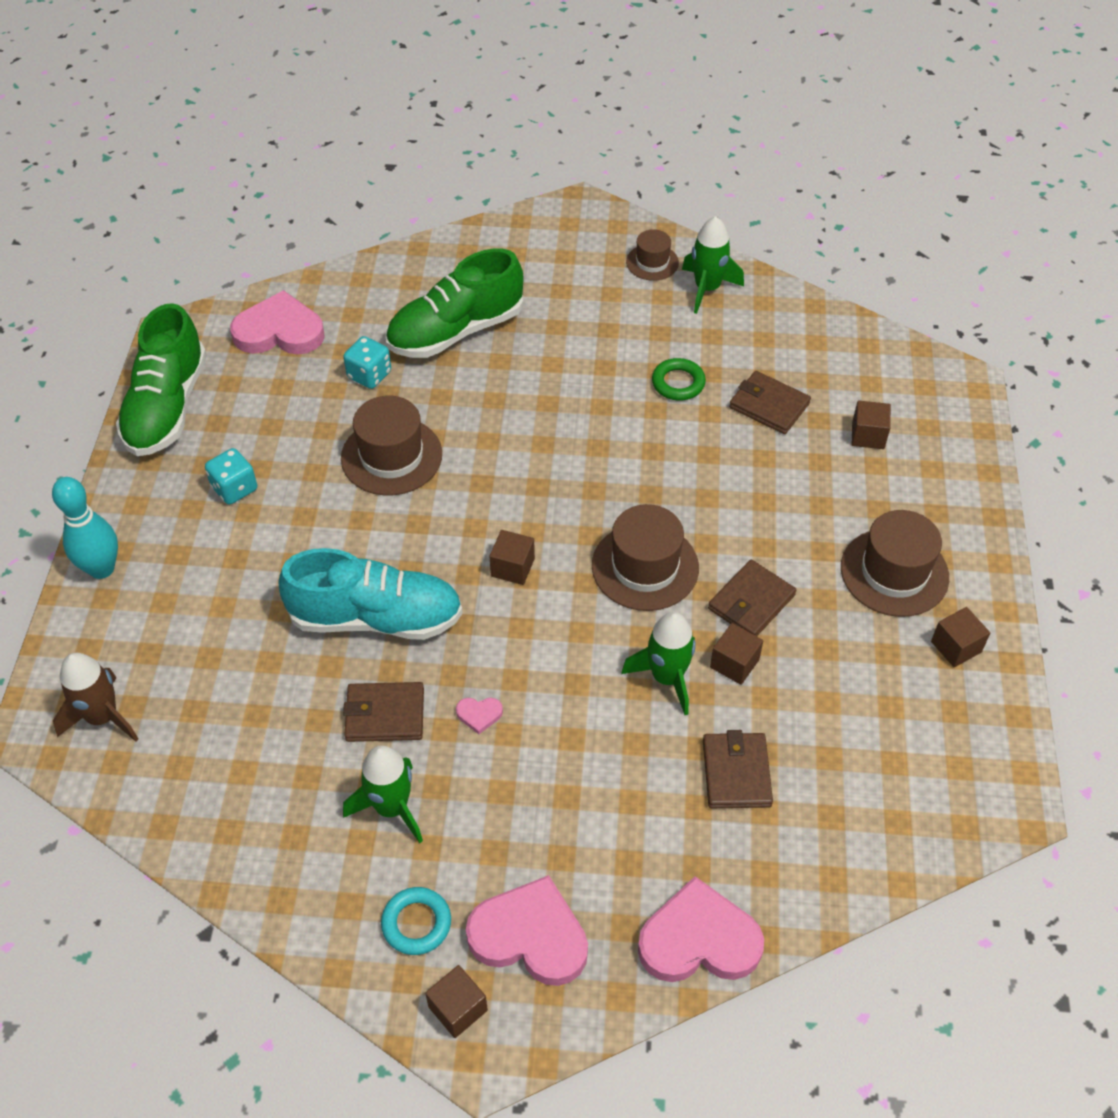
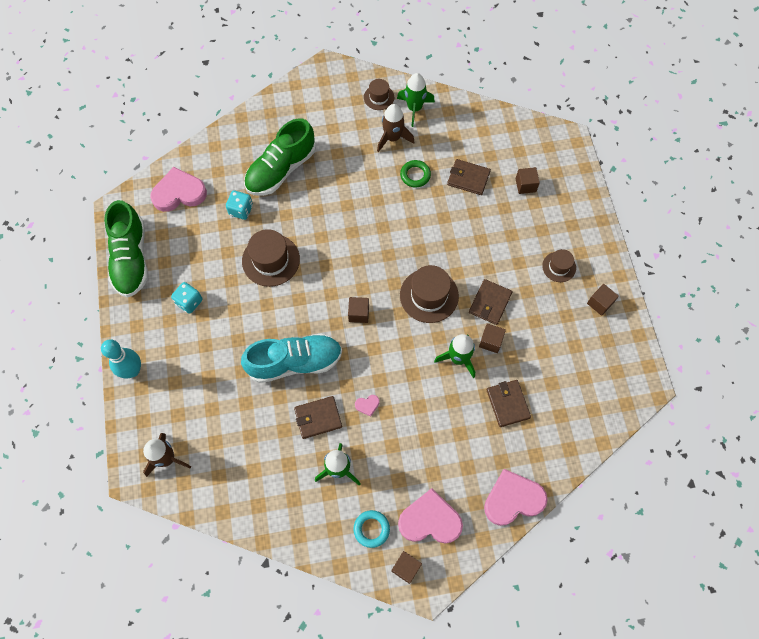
camera: 15 degrees left, 15 degrees up
brown hat [841,510,949,617] -> brown hat [542,249,576,282], size x0.58
none -> brown rocket [377,104,414,152]

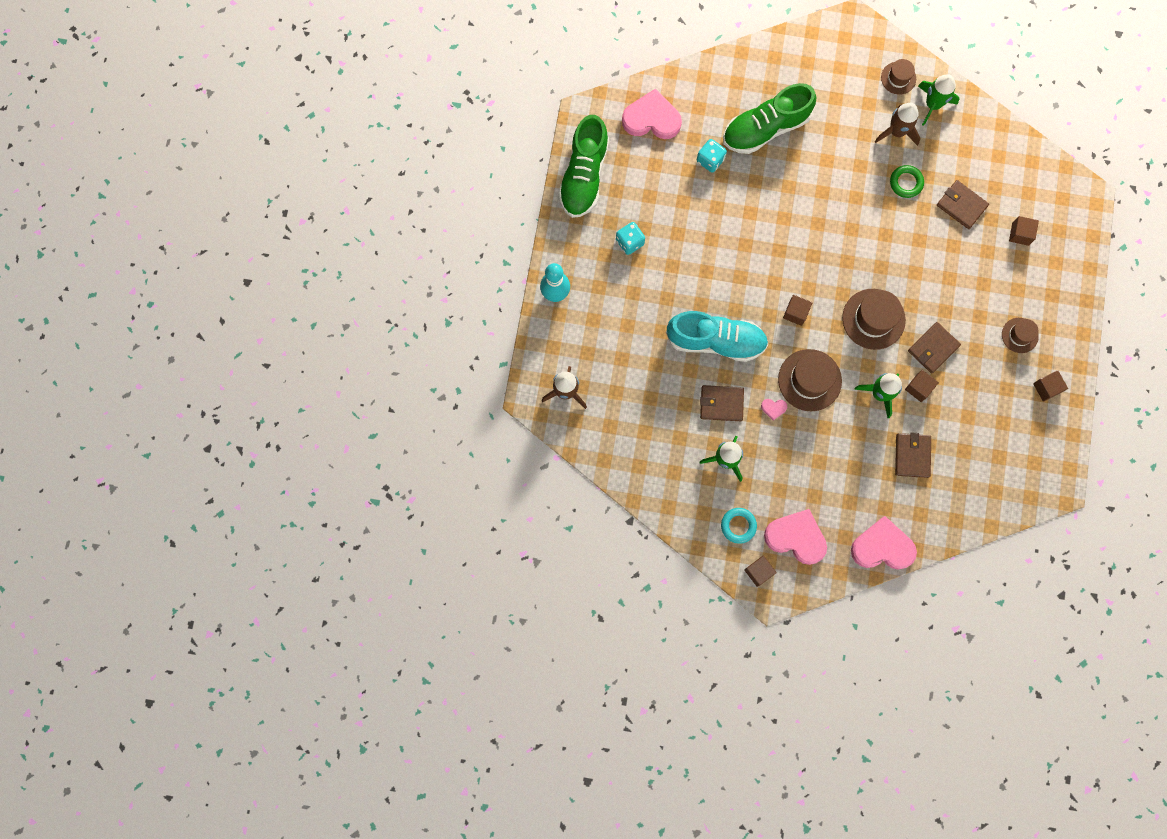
camera: 20 degrees right, 10 degrees up
brown hat [242,229,300,287] -> brown hat moved to [778,349,842,411]

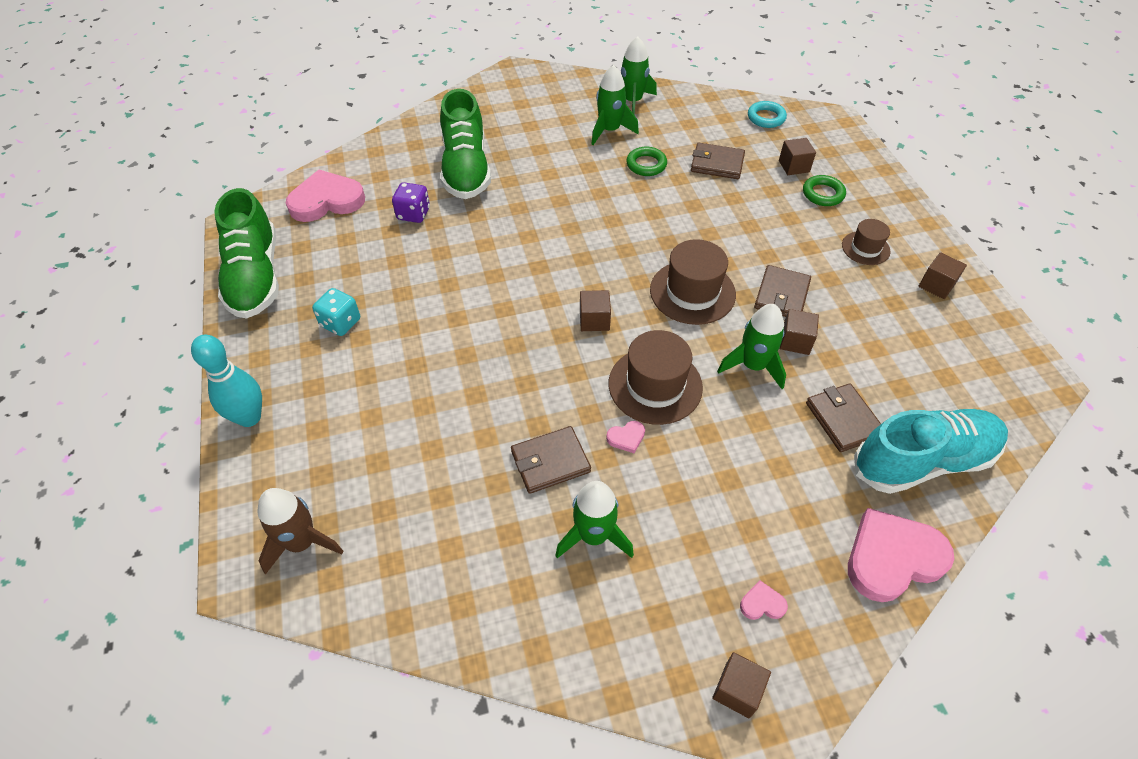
camera: 25 degrees left, 25 degrees down
turquoise shoe [666,311,768,362] -> turquoise shoe moved to [854,409,1008,494]
turquoise dice [697,139,727,173] -> purple dice [392,182,430,223]
turquoise ring [721,508,757,544] -> turquoise ring moved to [748,101,787,128]
green shoe [723,83,816,154] -> green shoe turned 45 degrees counterclockwise [440,89,491,199]
pink heart [764,509,827,565] -> pink heart [740,580,788,620], size x0.42
brown rocket [875,103,921,146] -> green rocket [592,65,639,145]
brown hat [881,59,916,95] -> none
none -> green ring [803,175,846,206]

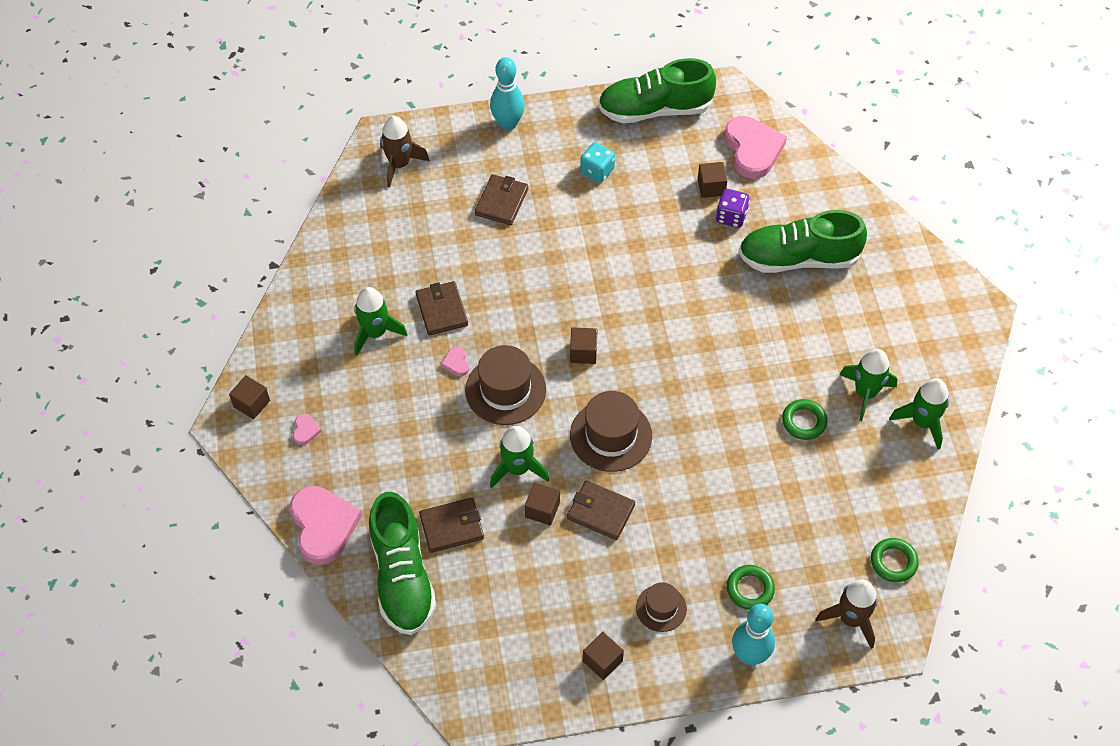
camera: 95 degrees right, 5 degrees up
brown wallet [691,143,745,179] -> brown wallet moved to [475,174,528,225]
turquoise ring [748,101,787,128] -> green ring [871,538,919,582]
brown cube [779,138,816,175] -> brown cube moved to [698,162,727,198]
turquoise shoe [854,409,1008,494] -> green shoe [369,492,436,635]
none -> turquoise bowling pin [732,604,775,665]
none -> brown rocket [816,579,878,649]

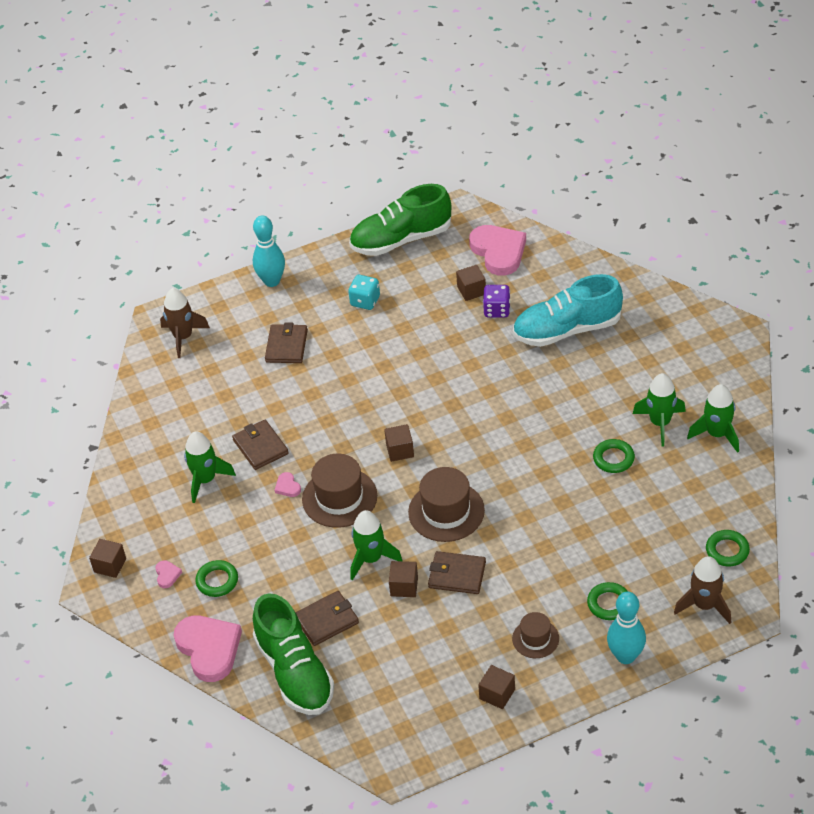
camera: 10 degrees left, 10 degrees down
green shoe [738,210,867,273] -> turquoise shoe [513,274,623,347]
none -> green ring [195,560,238,597]

